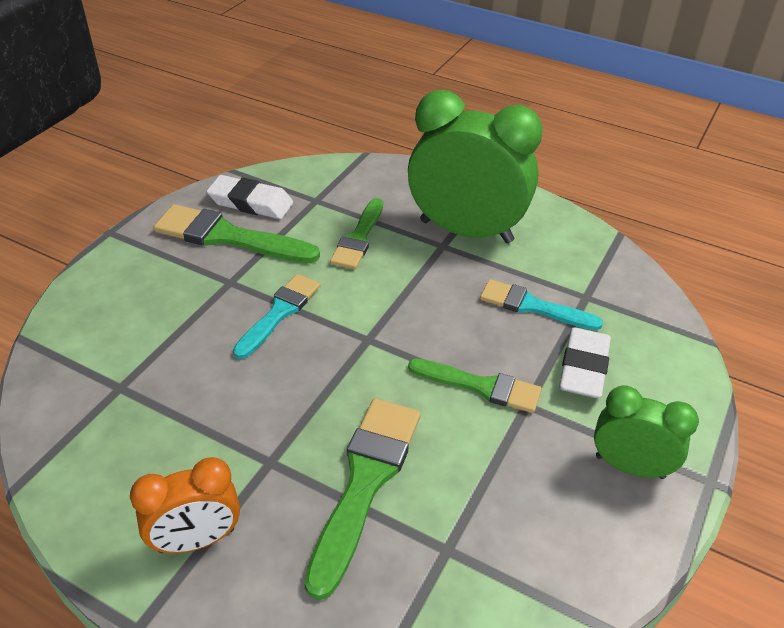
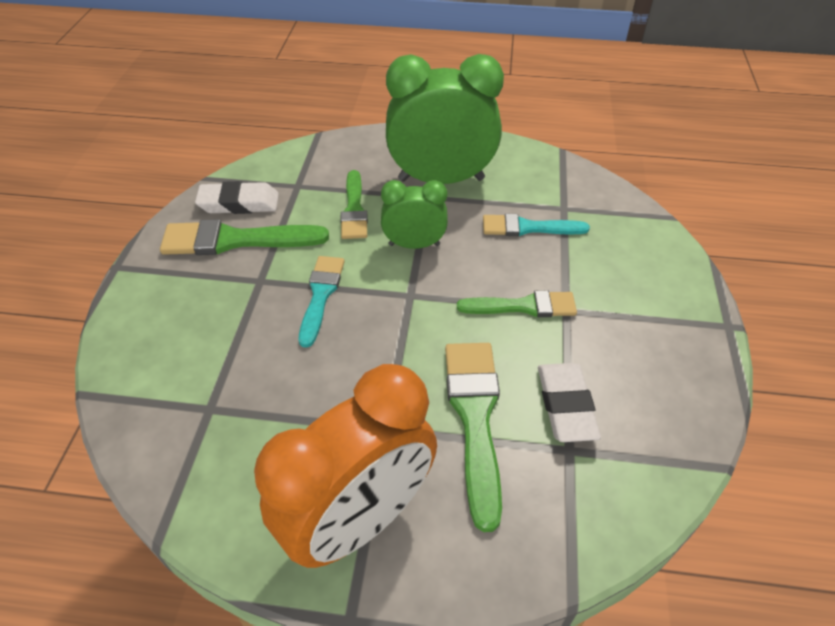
camera: 20 degrees left, 5 degrees up
orange clock [130,457,240,553] -> orange clock [254,364,437,568], size x1.85
white eraser [559,327,611,398] -> white eraser moved to [538,363,601,442]
green clock [594,385,699,479] -> green clock moved to [381,180,448,249]

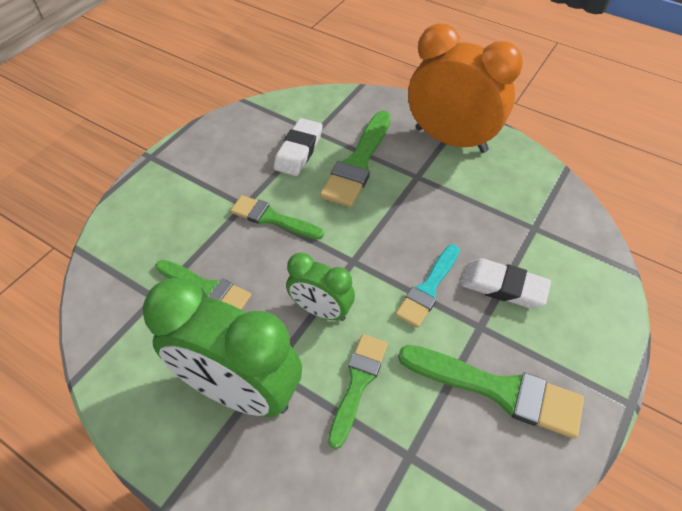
camera: 155 degrees left, 5 degrees up
white eraser [195,181,279,214] -> white eraser moved to [461,258,551,308]
orange clock [254,364,437,568] -> orange clock turned 45 degrees clockwise [408,23,523,153]
turquoise brush [483,214,590,236] -> green brush [156,260,251,310]

